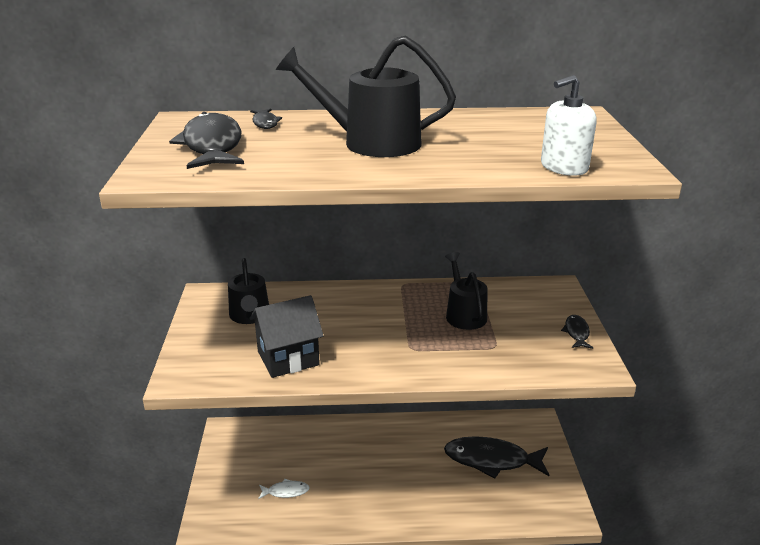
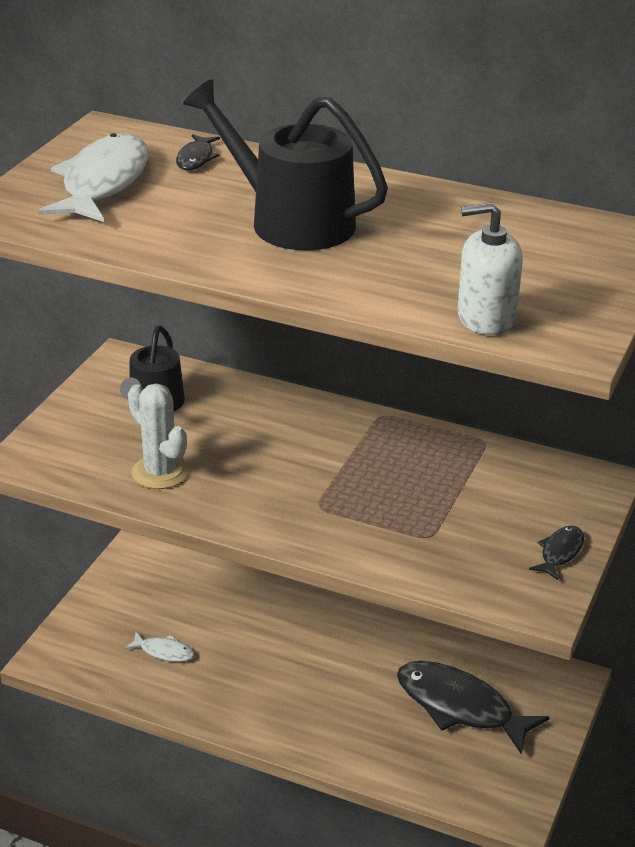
camera: 25 degrees right, 5 degrees up
black fish [169,112,244,169] -> white fish [38,133,149,222]
black house [250,295,324,378] -> white cactus [128,384,189,489]
black watering can [445,252,487,330] -> none

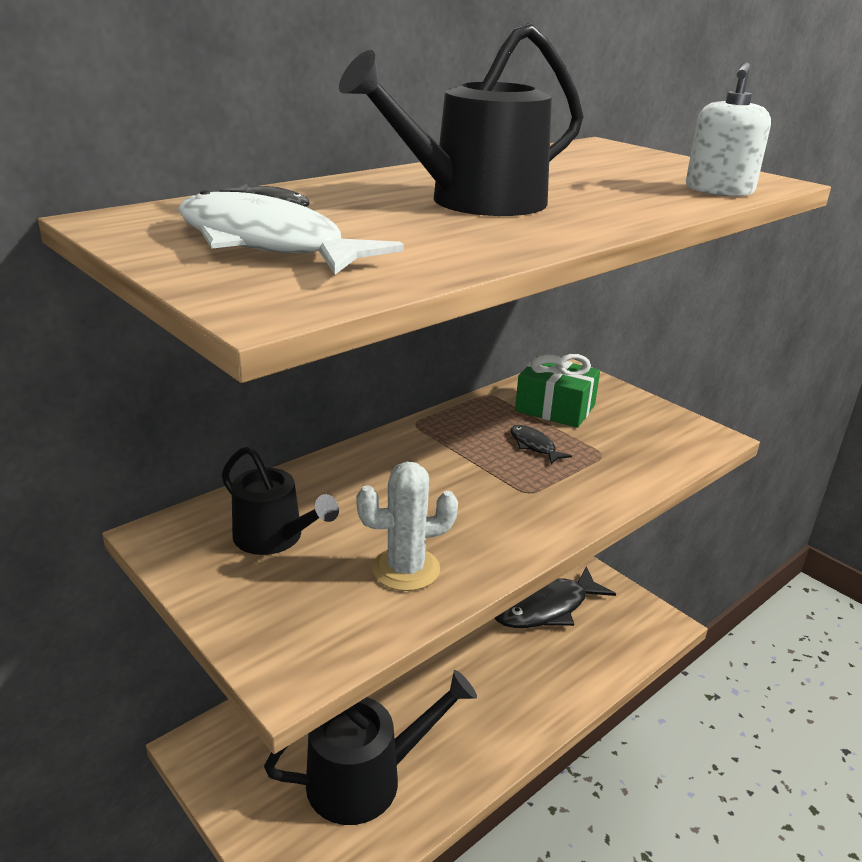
camera: 65 degrees left, 5 degrees down
white fish [125,632,194,662] -> black watering can [264,670,477,825]
black fish [529,526,584,580] -> black fish moved to [510,425,572,464]
none -> green gift [515,354,600,428]

